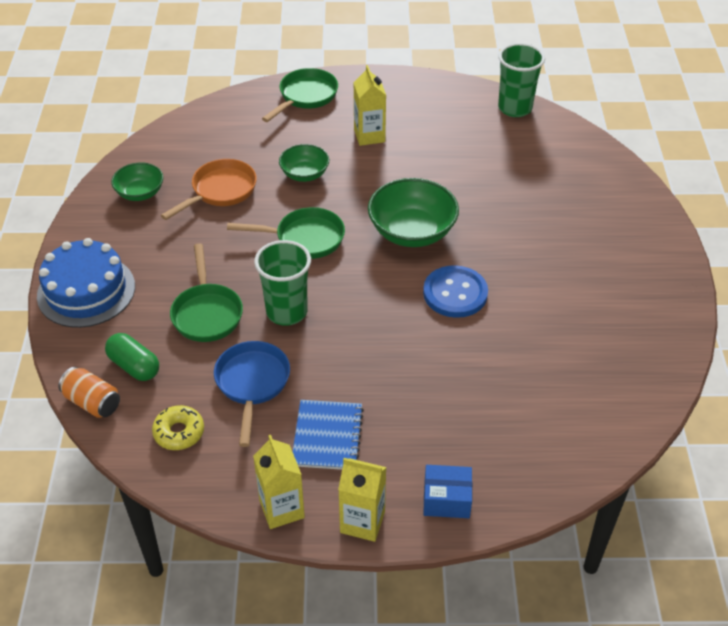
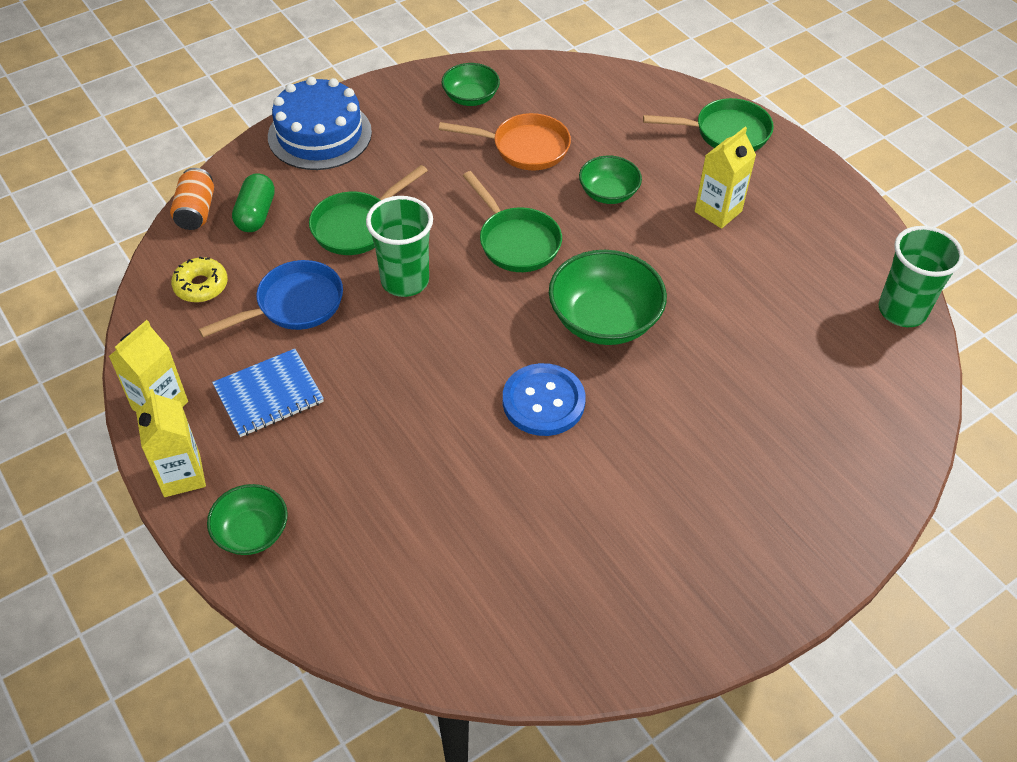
camera: 55 degrees right, 5 degrees up
blue box [423,465,472,518] -> green bowl [207,484,288,555]

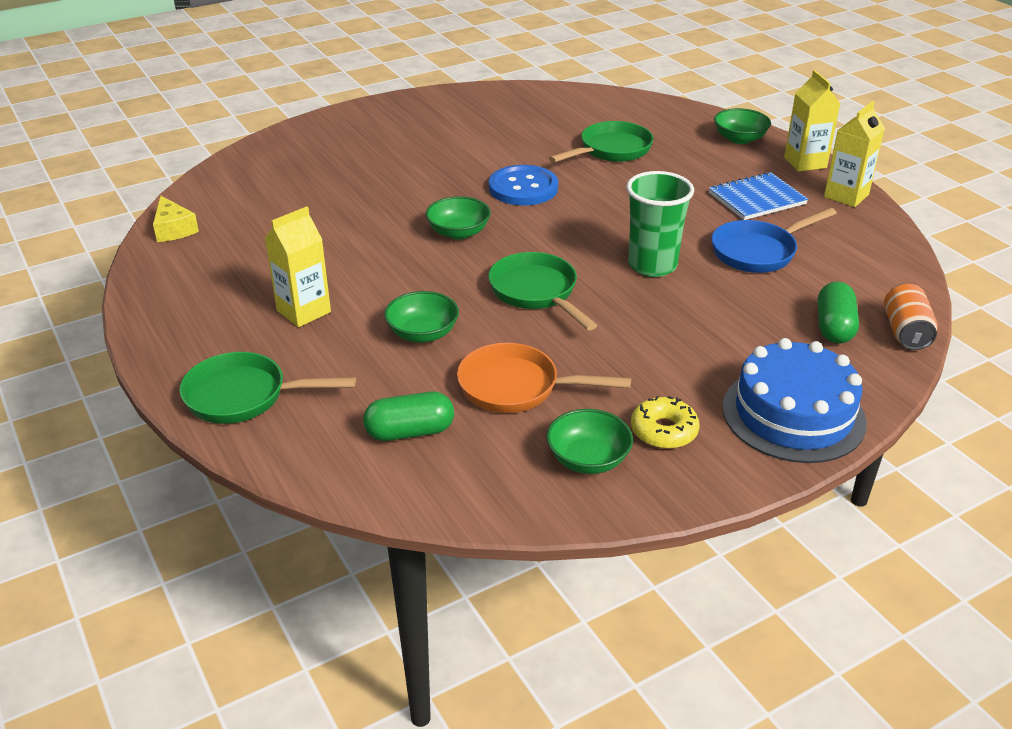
camera: 175 degrees left, 15 degrees down
yellow donut [171,257,228,302] -> yellow donut moved to [631,396,700,449]
green pan [309,165,428,255] -> green pan moved to [549,121,653,163]
green bowl [549,250,667,345] -> green bowl [426,196,491,240], size x0.59
green cup [879,226,964,327] -> yellow cheese [153,195,199,242]
none -> green capsule [363,392,454,441]

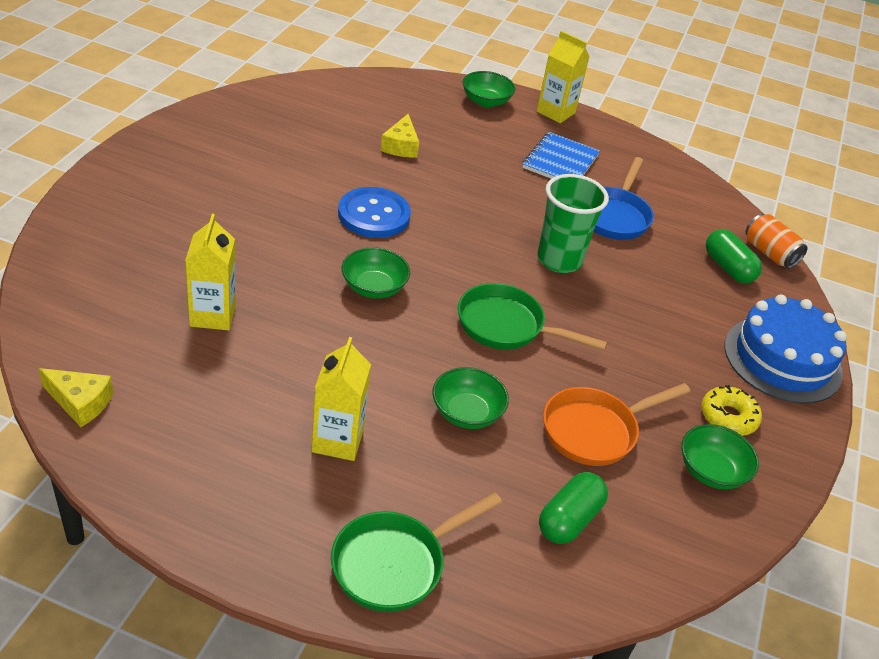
camera: 45 degrees left, 5 degrees up
green pan [549,121,653,163] -> yellow cheese [380,114,419,157]
yellow carton [824,101,885,207] -> yellow carton moved to [185,214,236,330]

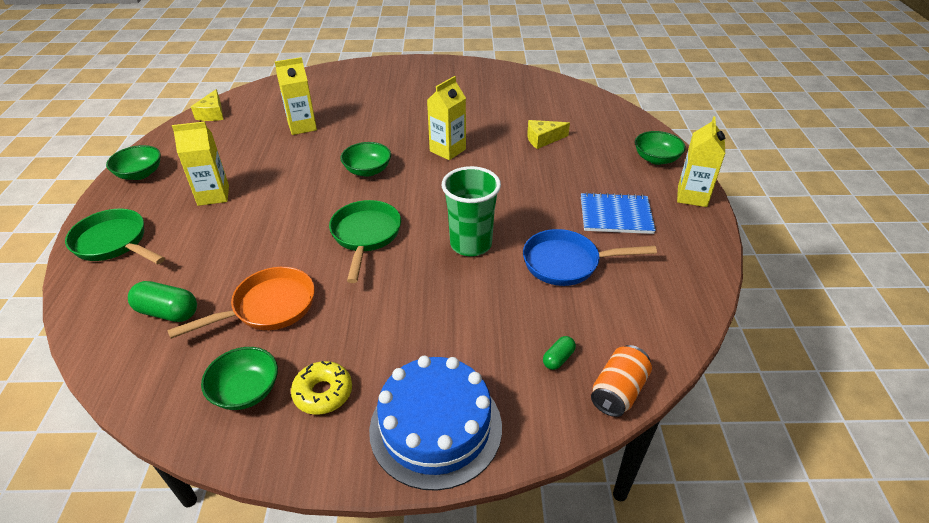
camera: 75 degrees right, 0 degrees up
blue button [338,187,411,238] -> yellow carton [427,76,466,160]
green bowl [433,367,509,429] -> green bowl moved to [106,145,161,180]
orange pan [543,383,690,466] -> orange pan turned 105 degrees clockwise [167,267,315,339]
green capsule [706,229,762,284] -> green capsule [543,336,576,370], size x0.56

